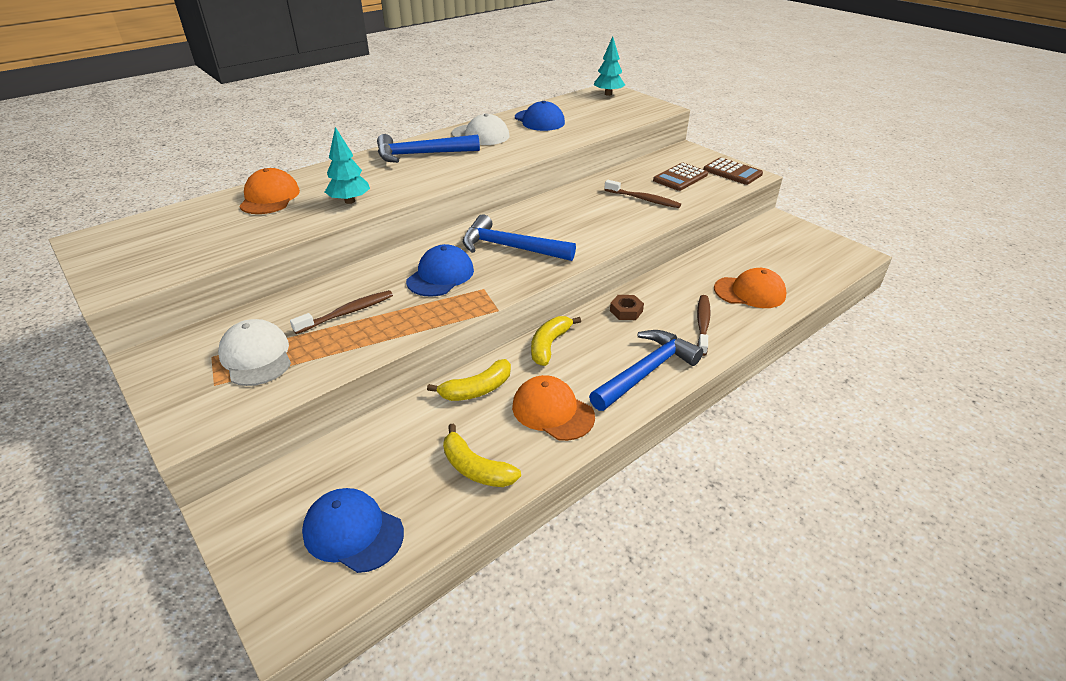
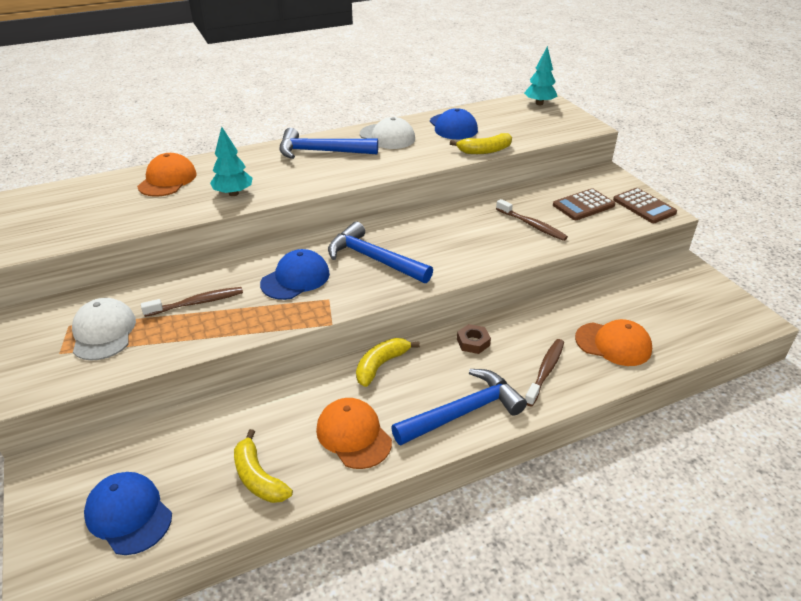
camera: 15 degrees right, 0 degrees up
yellow banana [427,359,511,401] -> yellow banana moved to [450,133,512,154]

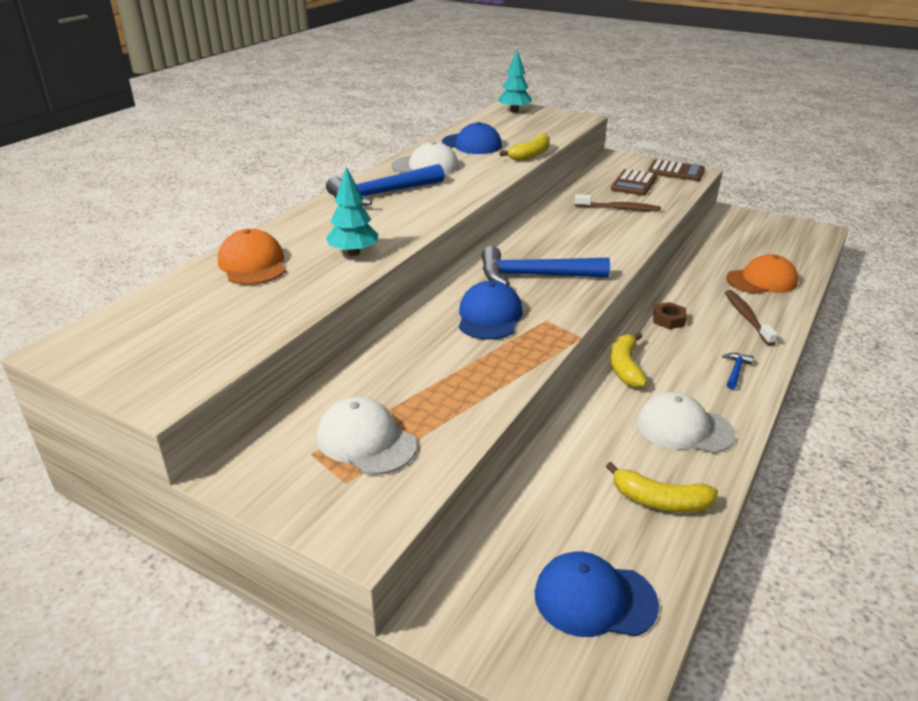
camera: 35 degrees left, 5 degrees down
brown toothbrush [141,287,243,317] -> none
orange cap [316,398,392,469] -> white cap [637,392,735,453]
blue hammer [391,369,527,445] -> blue hammer [722,353,754,389], size x0.42

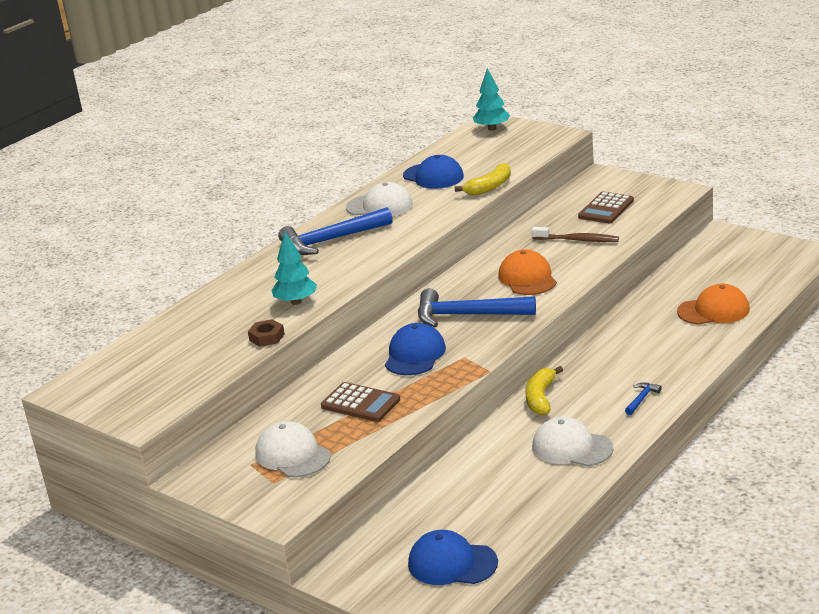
camera: 10 degrees right, 5 degrees down
orange cap [218,229,286,285] -> orange cap moved to [498,249,557,295]
yellow banana [606,462,718,513] -> none
brown calculator [648,160,705,181] -> brown calculator moved to [321,382,400,422]
brown nut [653,302,687,329] -> brown nut moved to [248,319,285,347]
brown toothbrush [725,290,778,346] -> none

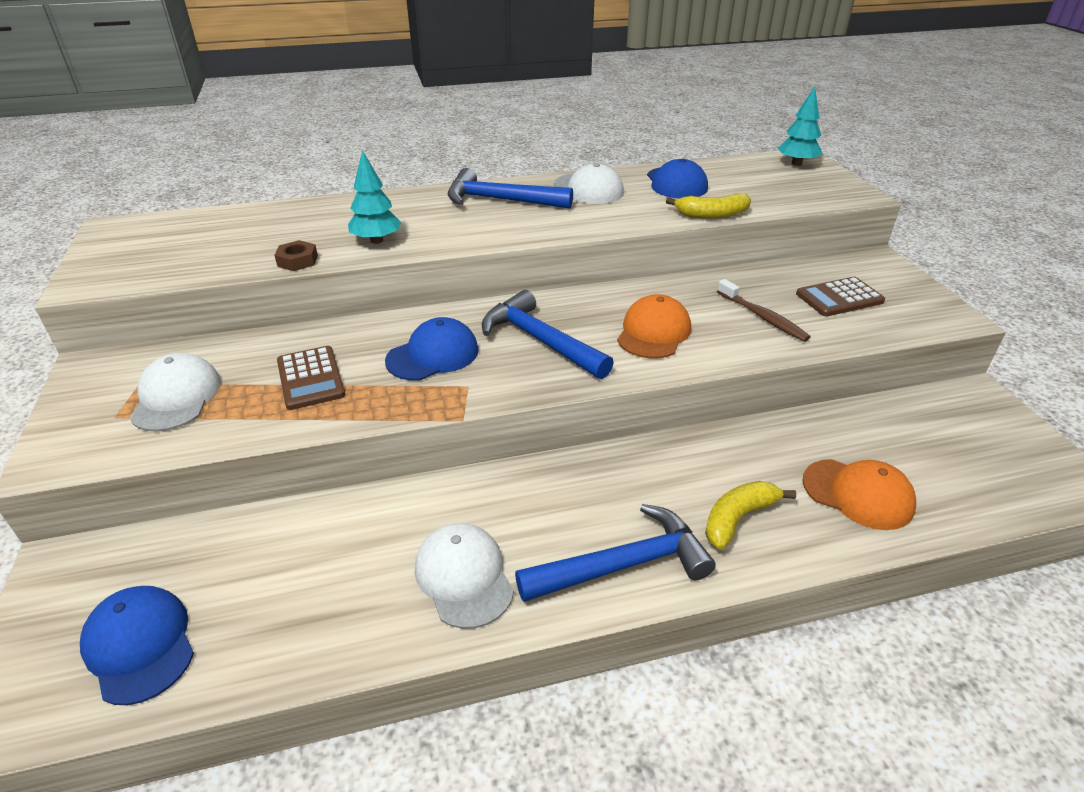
camera: 35 degrees right, 10 degrees up
yellow banana [525,366,563,415] -> yellow banana moved to [705,481,796,550]
blue hammer [625,383,662,415] -> blue hammer [515,504,716,602], size x2.38

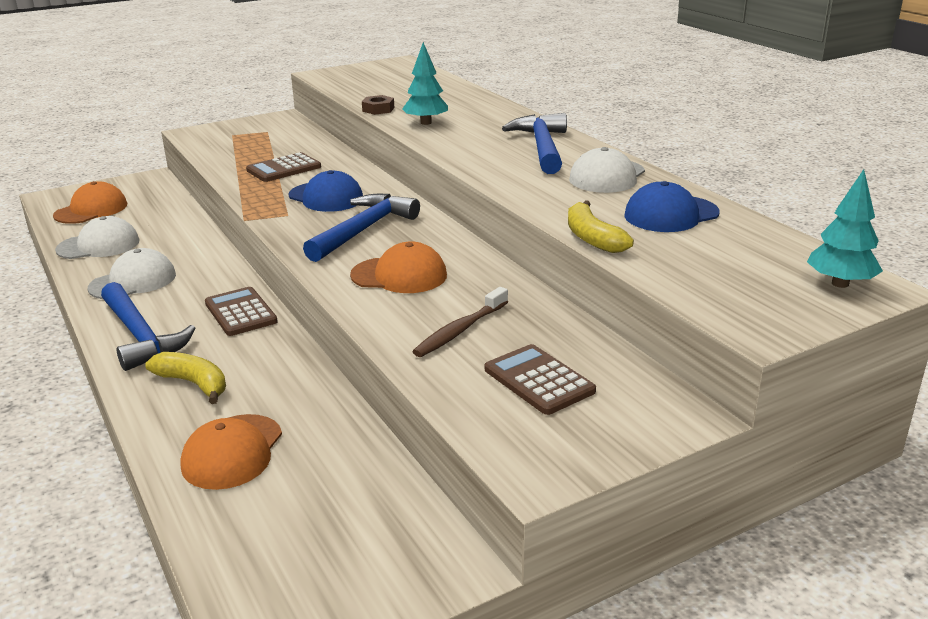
camera: 75 degrees right, 10 degrees down
blue cap [80,586,194,705] -> orange cap [53,181,127,224]
white cap [129,353,221,432] -> white cap moved to [55,216,140,259]
none -> brown calculator [205,287,278,336]

